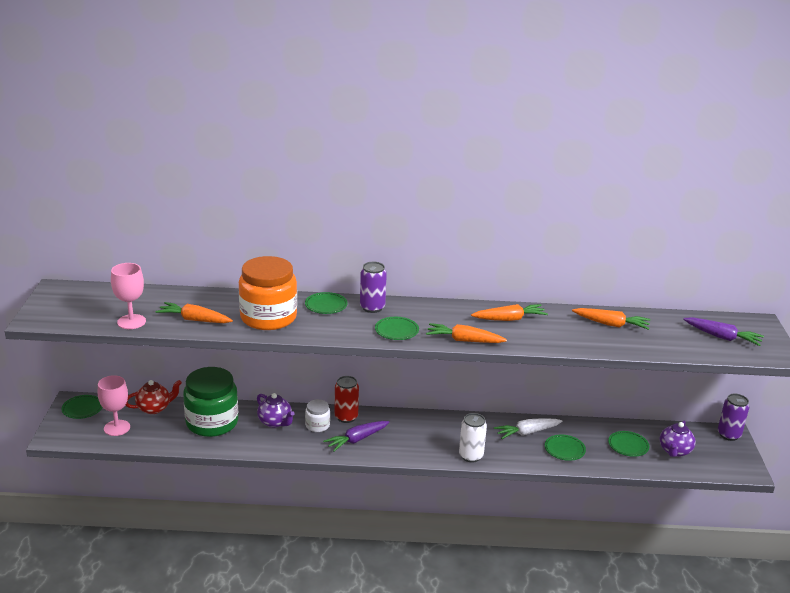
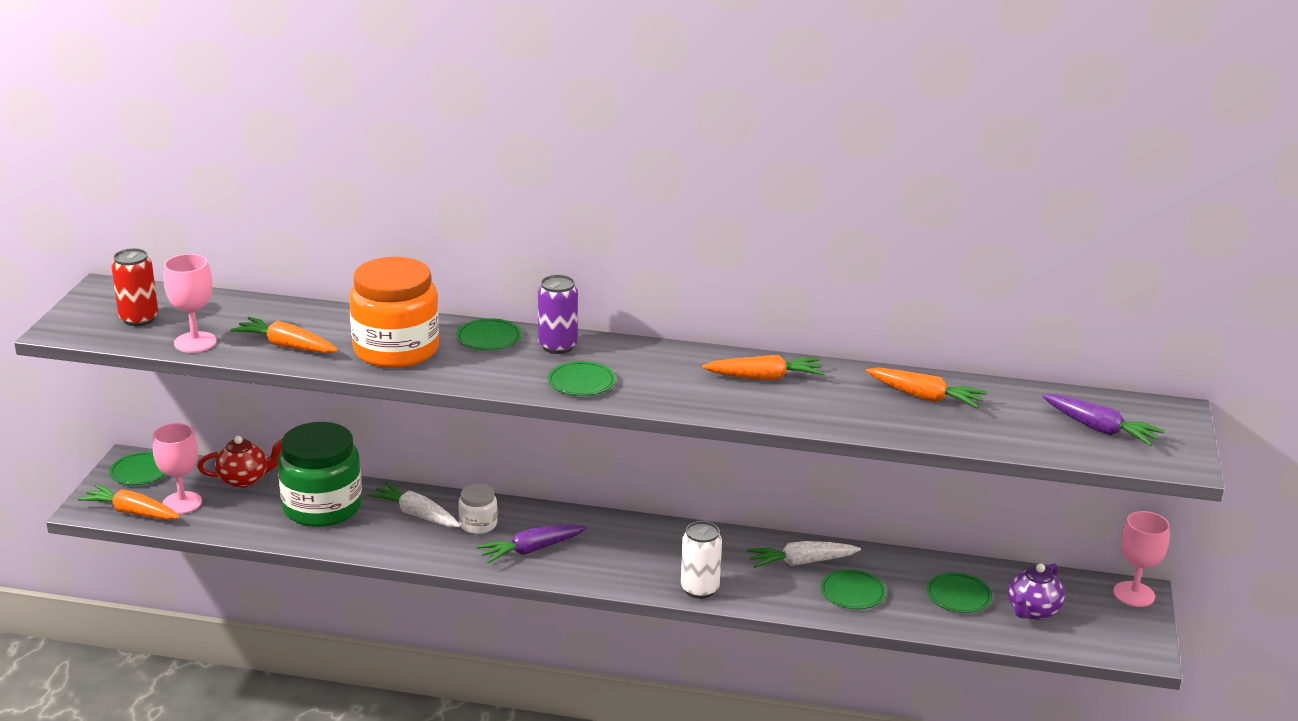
camera: 10 degrees right, 0 degrees up
purple teapot [257,393,294,428] -> white carrot [367,482,461,527]
red can [335,376,359,423] -> red can moved to [111,248,158,326]
orange carrot [426,323,507,343] -> orange carrot moved to [78,484,180,520]
purple can [718,394,749,441] -> pink goblet [1113,511,1170,607]

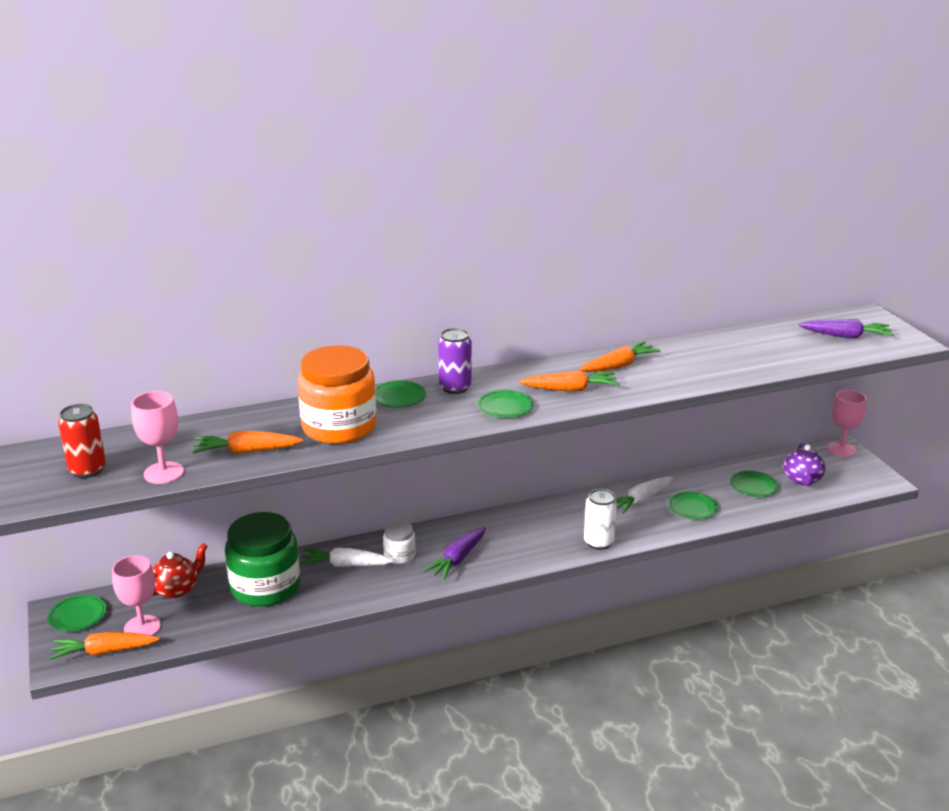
camera: 30 degrees left, 0 degrees up
orange carrot [866,368,987,408] -> orange carrot moved to [519,370,619,391]

